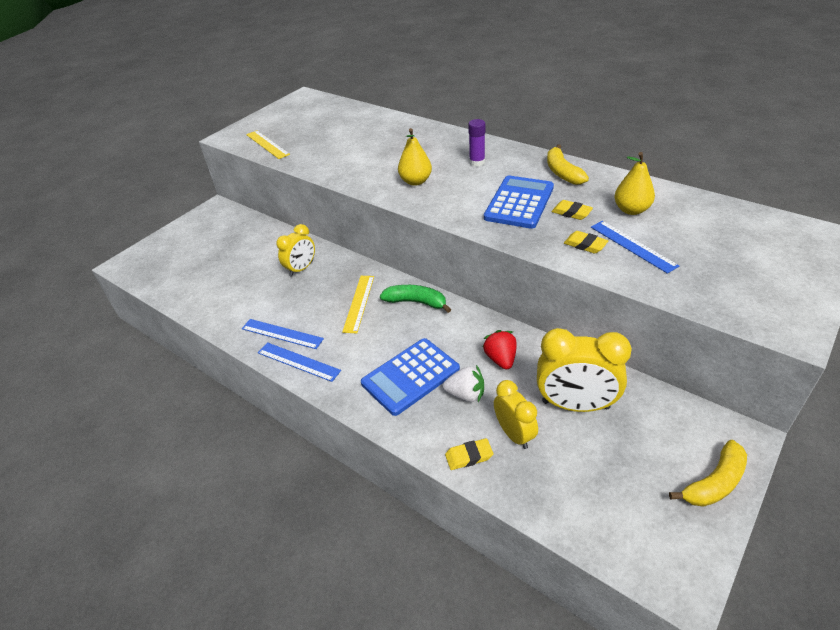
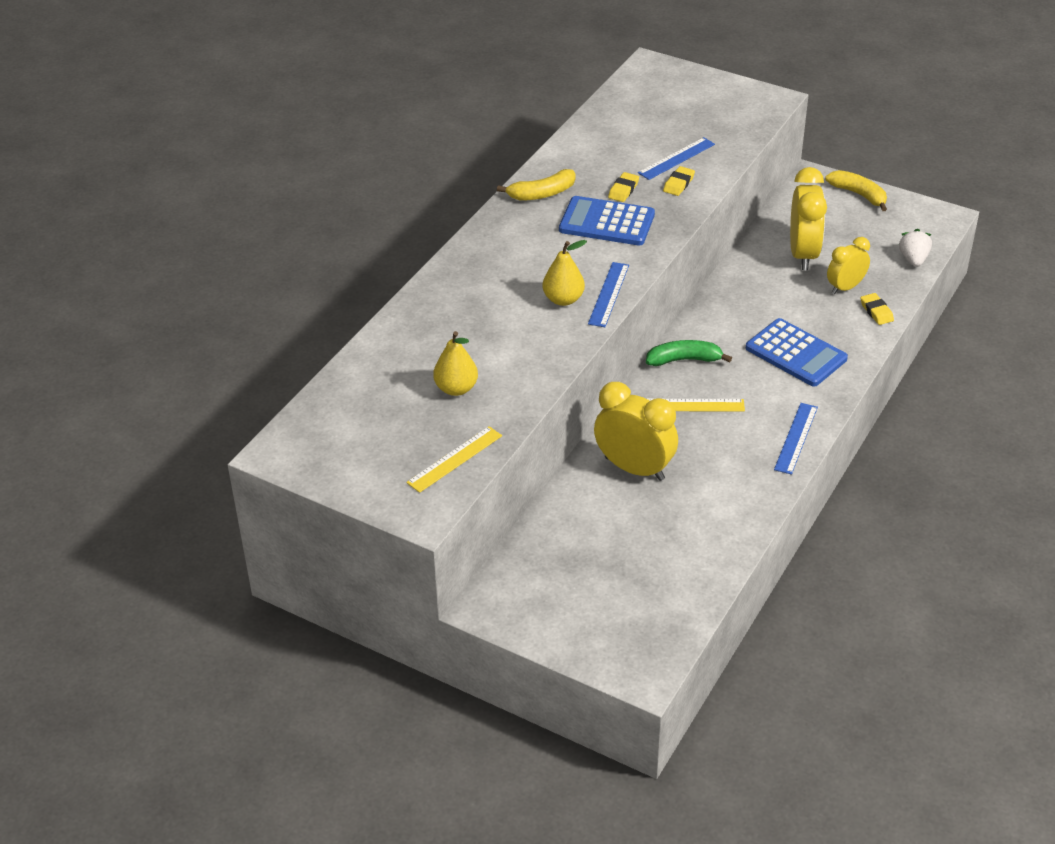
camera: 100 degrees left, 0 degrees up
blue ruler [242,319,324,349] -> blue ruler moved to [588,262,629,327]
yellow clock [276,224,315,277] -> yellow clock [594,382,678,481], size x1.62
green banana [380,285,451,313] -> green banana turned 75 degrees clockwise [646,340,732,366]
white strawberry [443,365,484,402] -> white strawberry moved to [899,229,932,267]
purple glue stick [468,119,485,166] -> none
red strawberry [482,330,517,370] -> none
yellow pear [614,152,655,215] -> yellow pear moved to [433,331,478,396]

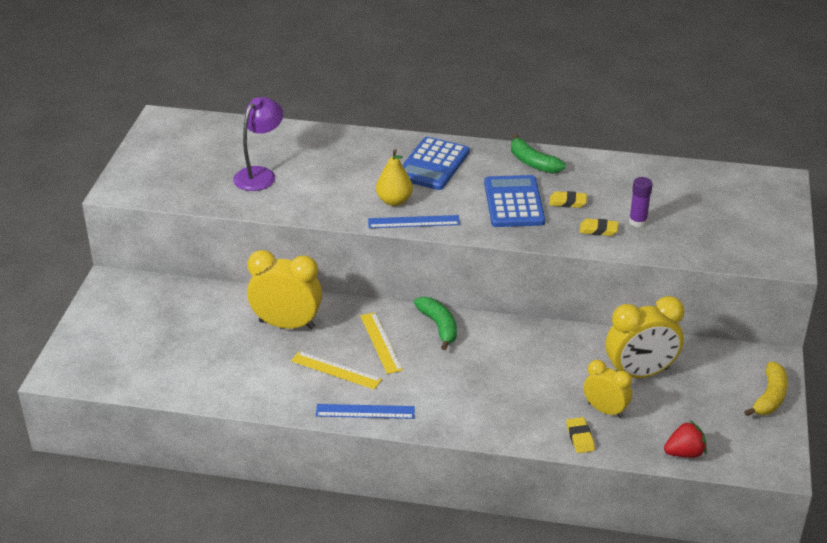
camera: 70 degrees right, 5 degrees down
yellow ruler [406,426,502,493] -> yellow ruler moved to [291,351,382,390]
yellow pear [433,331,478,396] -> purple lamp [233,97,283,191]
yellow banana [497,169,576,200] -> green banana [511,134,566,173]
yellow clock [594,382,678,481] -> yellow clock turned 90 degrees counterclockwise [247,250,322,330]
blue ruler [638,137,715,180] -> purple glue stick [629,177,653,228]
blue calculator [745,318,848,387] -> blue calculator moved to [402,137,470,190]
yellow eraser [860,293,894,325] -> yellow eraser turned 60 degrees counterclockwise [566,417,595,453]
white strawberry [899,229,932,267] -> red strawberry [664,421,707,458]

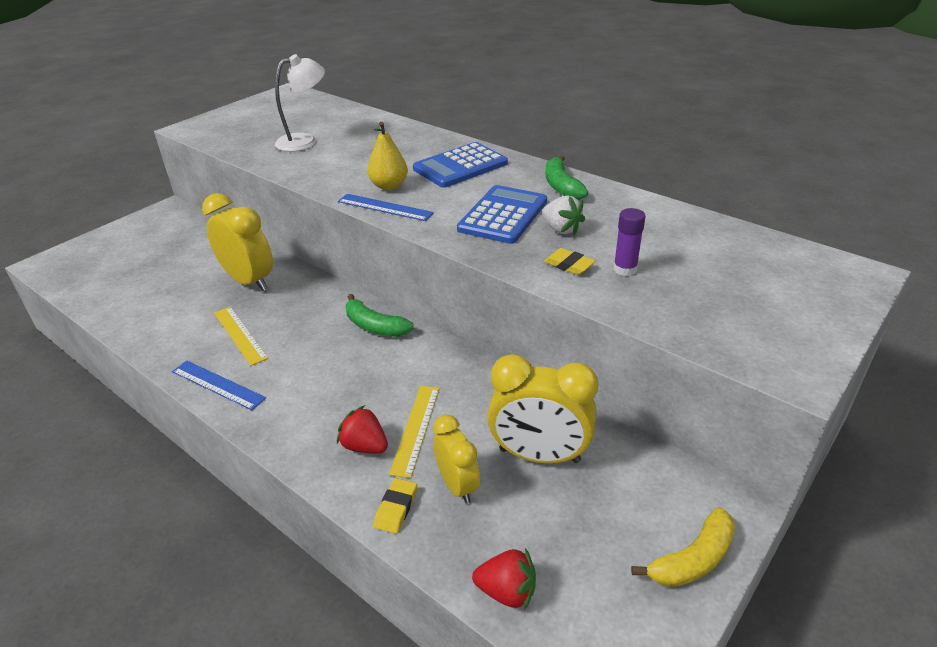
camera: 30 degrees right, 0 degrees up
purple lamp [233,97,283,191] -> white lamp [275,54,325,152]
yellow ruler [360,312,403,374] -> yellow ruler moved to [389,386,439,478]
green banana [414,297,457,350] -> green banana turned 120 degrees clockwise [346,294,414,337]
yellow eraser [549,191,587,208] -> white strawberry [542,195,585,235]
none -> red strawberry [337,405,388,453]

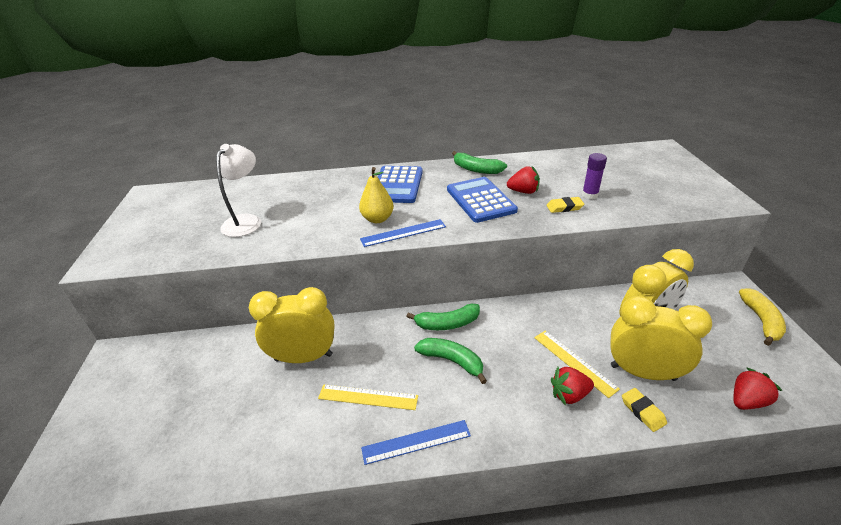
camera: 45 degrees left, 0 degrees up
yellow clock [433,415,480,504] -> yellow clock [610,296,712,381], size x1.62
white strawberry [542,195,585,235] -> red strawberry [507,166,540,194]
none -> green banana [414,338,487,384]

